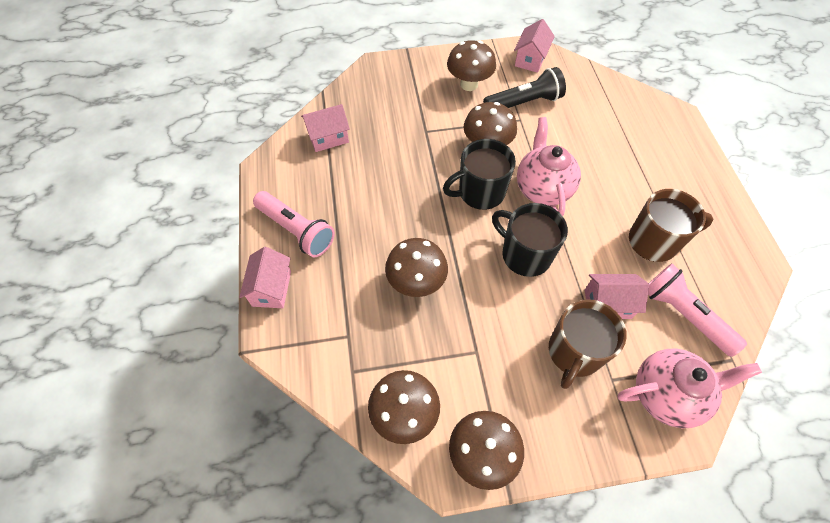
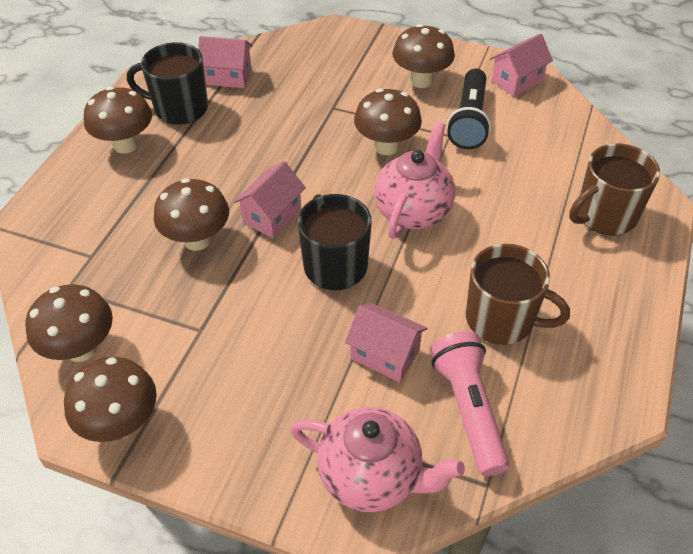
camera: 30 degrees right, 10 degrees down
pink house [239,247,291,308] -> pink house moved to [234,161,306,238]
pink flashlight [253,191,335,257] -> brown mushroom [84,87,152,153]
black mug [443,139,516,210] -> black mug moved to [127,42,208,125]
black flashlight [483,67,566,108] -> black flashlight turned 90 degrees clockwise [447,69,491,149]
brown mug [549,299,627,389] -> brown mug moved to [569,143,660,236]

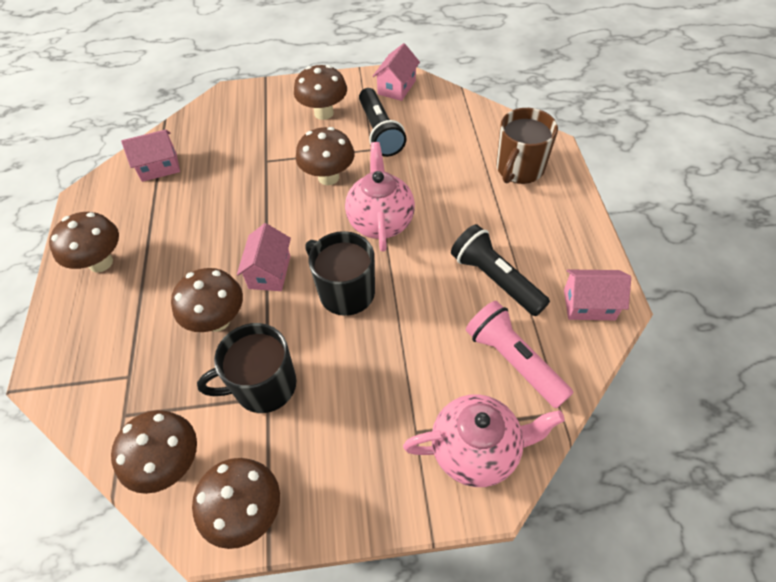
camera: 25 degrees left, 5 degrees up
black mug [127,42,208,125] -> black mug moved to [197,323,296,413]
pink house [345,303,428,382] -> pink house moved to [564,269,631,320]
brown mug [466,244,570,345] -> black flashlight [451,224,550,316]

